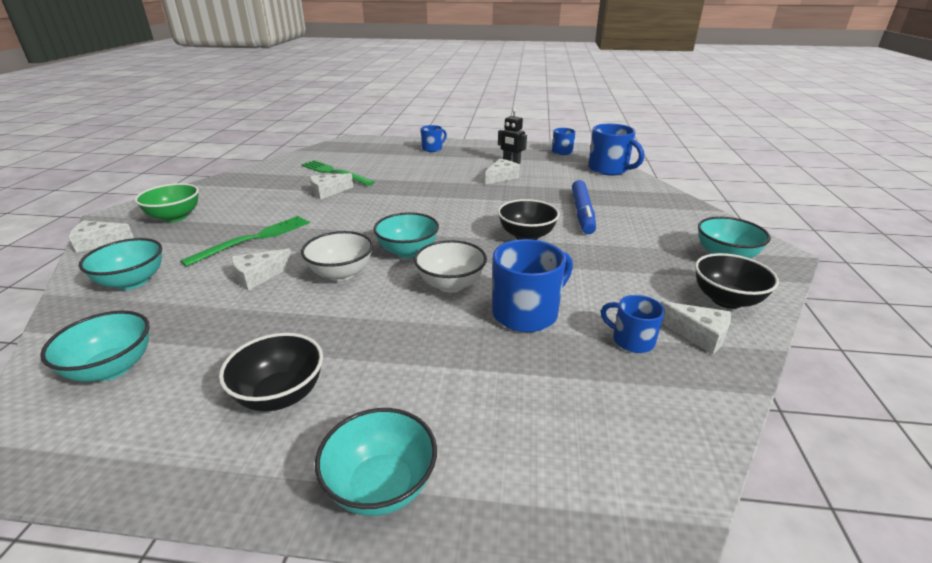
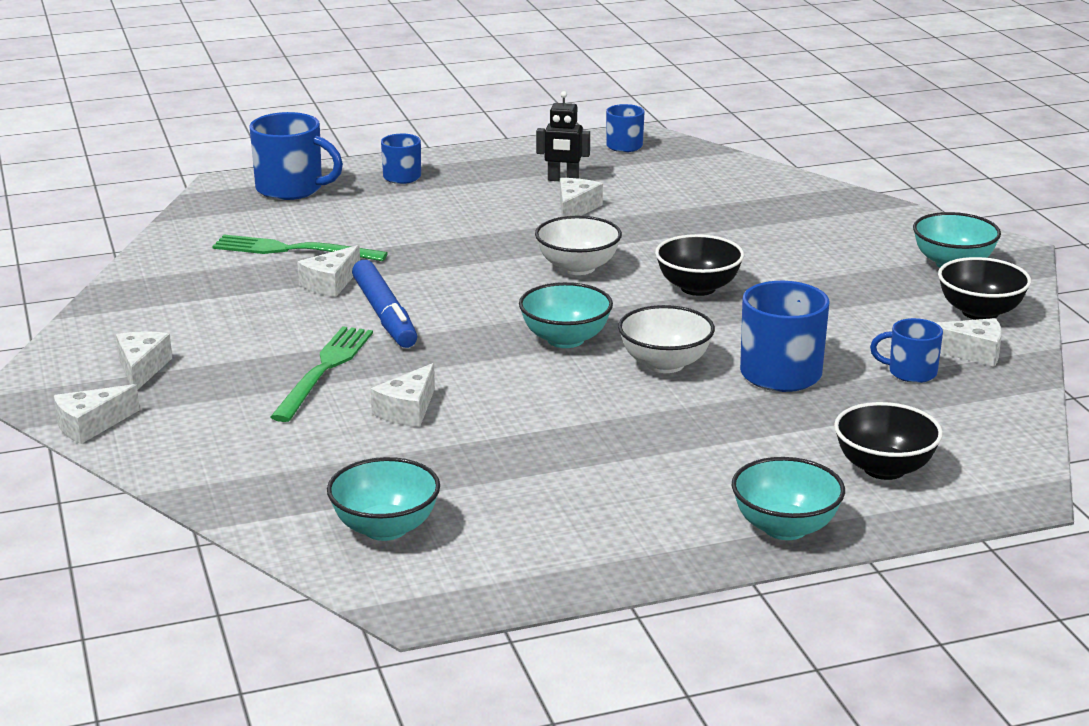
camera: 25 degrees left, 5 degrees down
turquoise bowl [79,238,162,290] -> none
green bowl [135,183,199,222] -> white cheese [116,331,172,390]
black bowl [219,333,323,411] -> black bowl moved to [834,402,943,480]
white bowl [301,231,373,281] -> white bowl moved to [535,216,622,275]
blue marker [572,180,596,234] -> blue marker moved to [352,260,417,348]
blue mug [588,124,644,176] -> blue mug moved to [249,112,343,200]

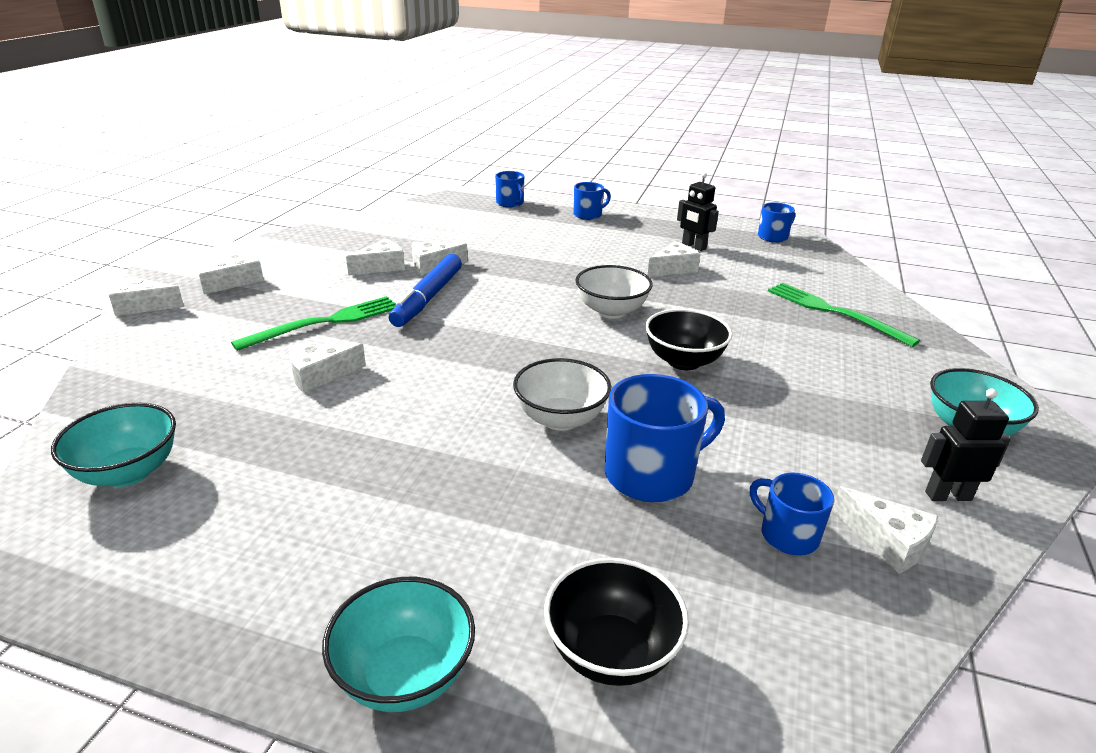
camera: 35 degrees right, 5 degrees up
green fork [212,235,388,261] -> green fork moved to [768,283,920,347]
blue mug [249,112,343,200] -> blue mug [495,171,524,208], size x0.58
turquoise bowl [519,282,613,348] -> none
black bowl [938,257,1031,320] -> black robot [921,388,1011,501]
none -> white cheese [346,239,405,276]

